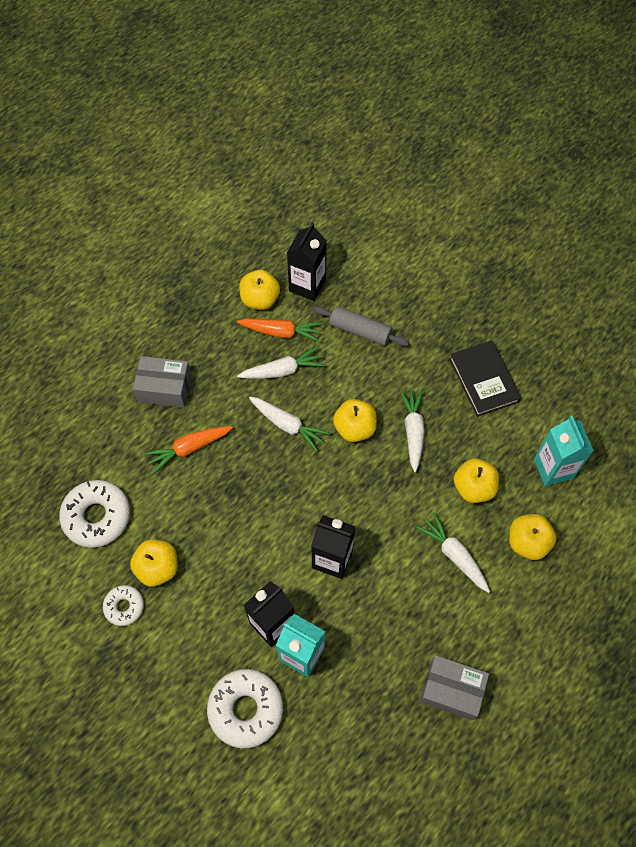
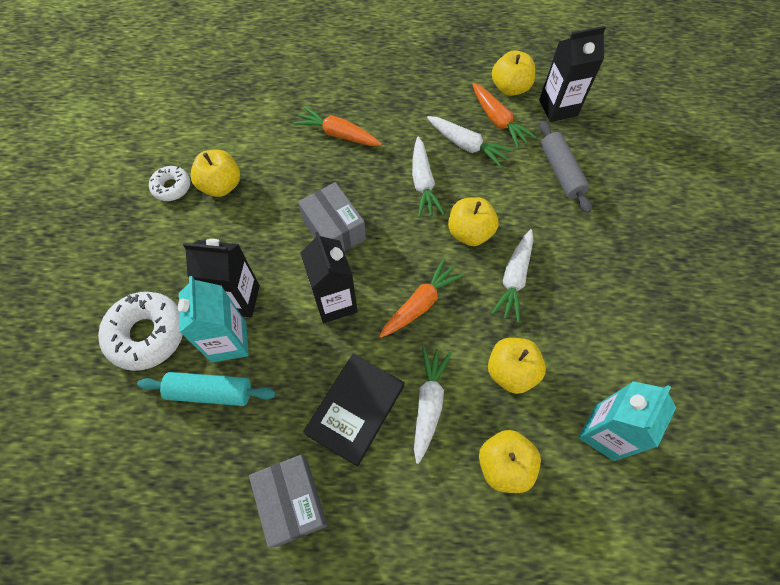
camera: 50 degrees right, 0 degrees up
white donut [59,480,130,548] -> none
grey box [133,356,192,408] -> grey box moved to [298,182,366,252]
white carrot [399,389,425,472] -> white carrot turned 150 degrees clockwise [491,229,533,323]
black book [449,341,521,417] -> black book moved to [303,354,404,466]
none -> turquoise rolling pin [137,372,276,406]
none -> orange carrot [379,258,464,338]

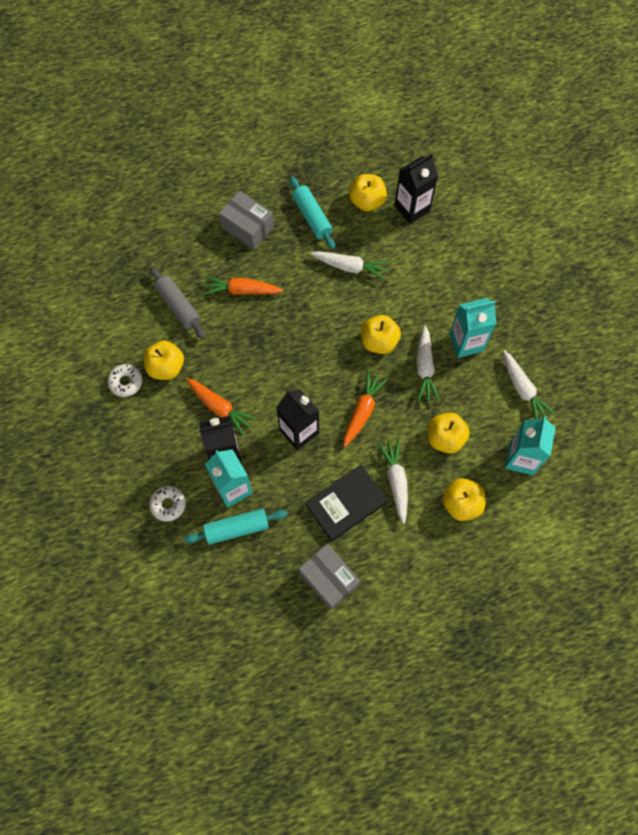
camera: 20 degrees left, 5 degrees up
white donut [98,292,183,371] -> white donut [149,486,186,522], size x0.56
grey box [298,182,366,252] -> grey box moved to [219,191,274,249]
black book [303,354,404,466] -> black book turned 45 degrees clockwise [305,465,388,541]
white carrot [412,137,445,218] -> white carrot moved to [503,350,556,420]
orange carrot [472,83,537,149] -> orange carrot moved to [186,378,257,436]
grey rolling pin [540,121,591,213] -> grey rolling pin moved to [150,267,206,339]
none -> turquoise rolling pin [290,176,335,249]
none -> turquoise carton [449,298,497,358]

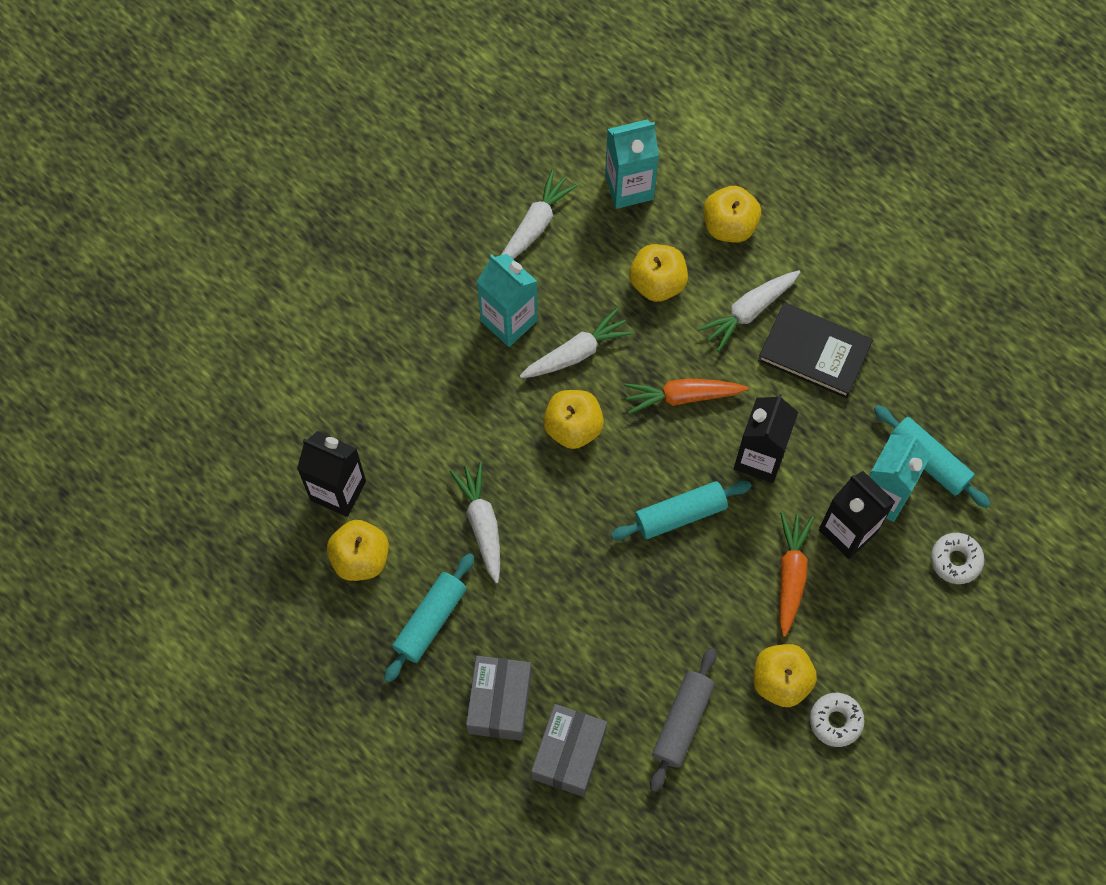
camera: 120 degrees left, 0 degrees up
orange carrot [203,276,283,295] -> none
grey box [299,544,360,610] -> grey box moved to [531,704,607,797]
none -> turquoise rolling pin [611,481,752,540]

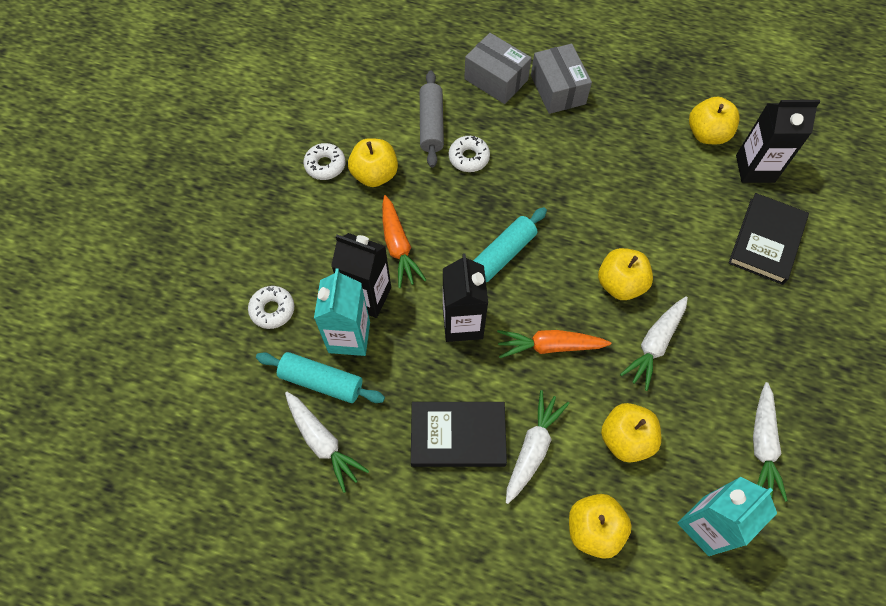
camera: 155 degrees right, 5 degrees down
turquoise rolling pin [384,553,474,683] -> none
white carrot [450,462,500,583] -> white carrot moved to [285,392,369,493]
turquoise carton [476,254,538,347] -> none
grey box [531,704,607,797] -> grey box turned 45 degrees counterclockwise [464,33,531,104]
orange carrot [624,378,748,414] -> orange carrot turned 150 degrees counterclockwise [497,330,611,358]
none -> white donut [449,136,490,172]
none -> black book [728,193,809,285]

